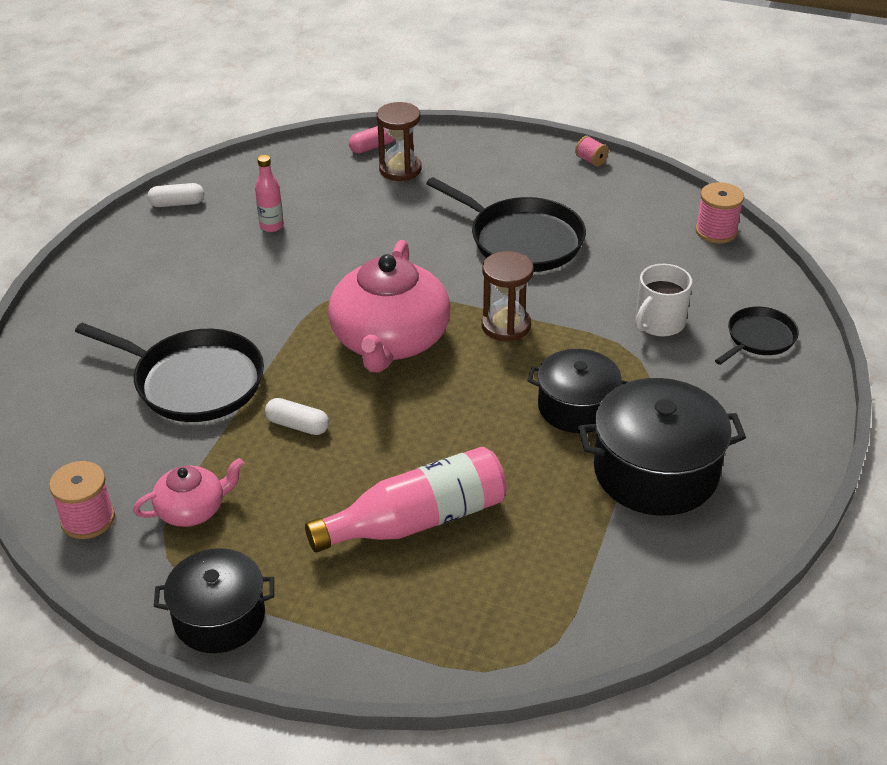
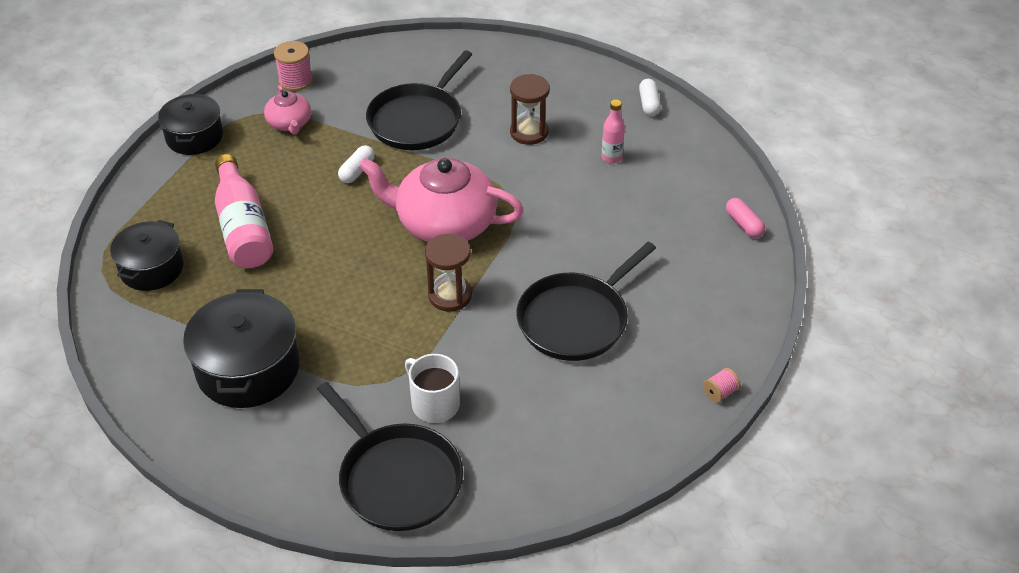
camera: 95 degrees right, 5 degrees up
brown hourglass [377,102,422,181] -> brown hourglass moved to [510,74,550,145]
black pot [527,349,629,433] -> black pot moved to [110,220,184,291]
pink spool [695,182,744,244] -> none
black pan [715,307,799,365] -> black pan [317,382,463,531], size x1.79

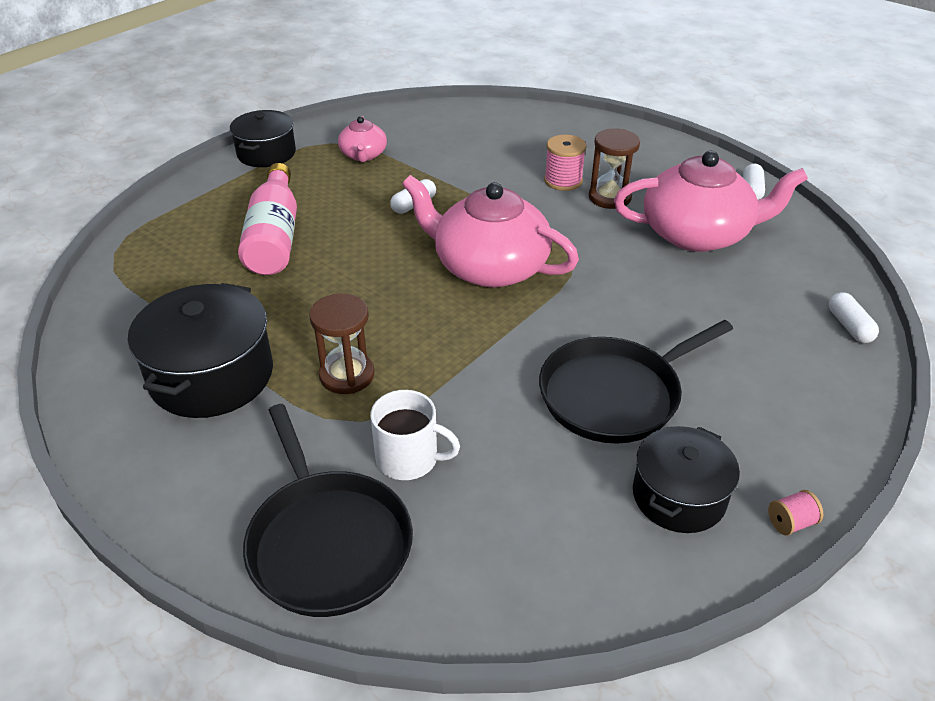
camera: 15 degrees right, 5 degrees down
black pot [110,220,184,291] -> black pot moved to [633,426,740,533]
pink spool [274,41,313,91] -> pink spool moved to [544,135,586,191]
black pan [366,50,473,150] -> none
white mug [405,354,460,423] -> white mug turned 135 degrees clockwise [370,390,460,480]
brown hourglass [425,234,472,312] -> brown hourglass moved to [309,293,375,394]
pink bottle [601,99,625,163] -> pink teapot [614,151,808,252]
pink capsule [726,198,765,238] -> white capsule [829,292,879,343]

